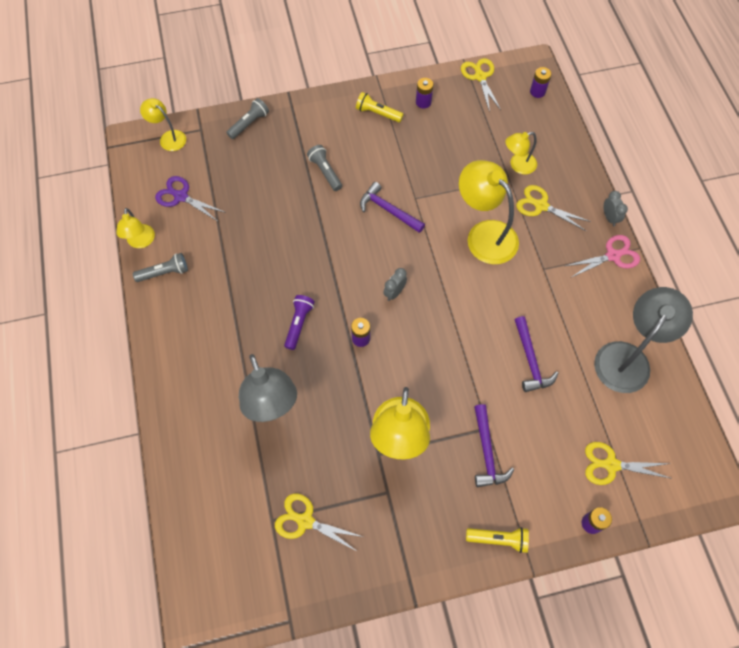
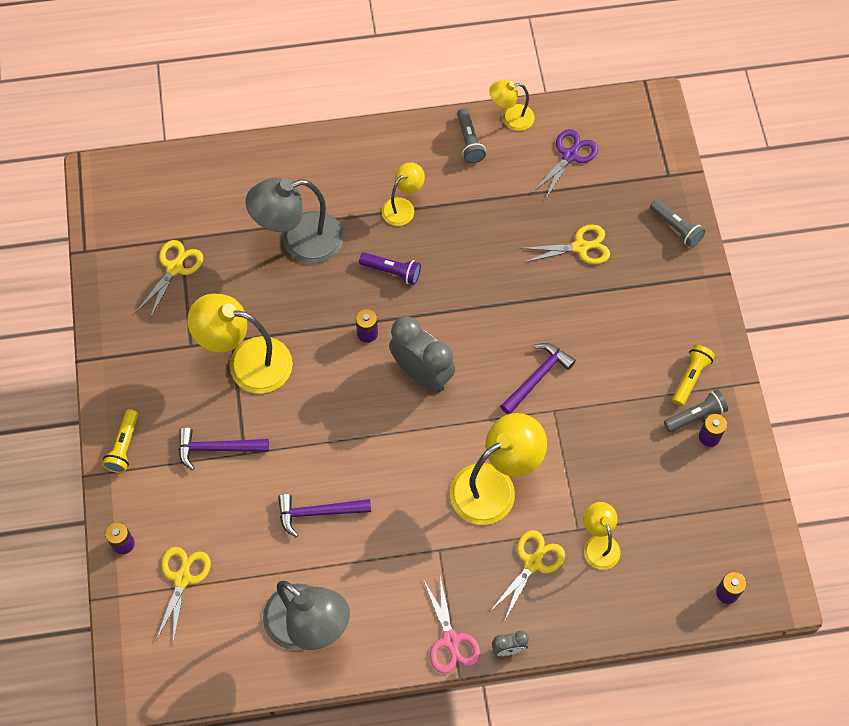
camera: 95 degrees right, 0 degrees up
yellow lamp [140,98,186,151] -> yellow lamp moved to [382,162,425,226]
grey flashlight [307,145,342,191] -> grey flashlight moved to [664,390,728,432]
grey clock [383,268,407,301] -> grey clock [389,316,455,392], size x2.10
yellow scissors [461,58,501,112] -> yellow scissors moved to [520,224,610,264]

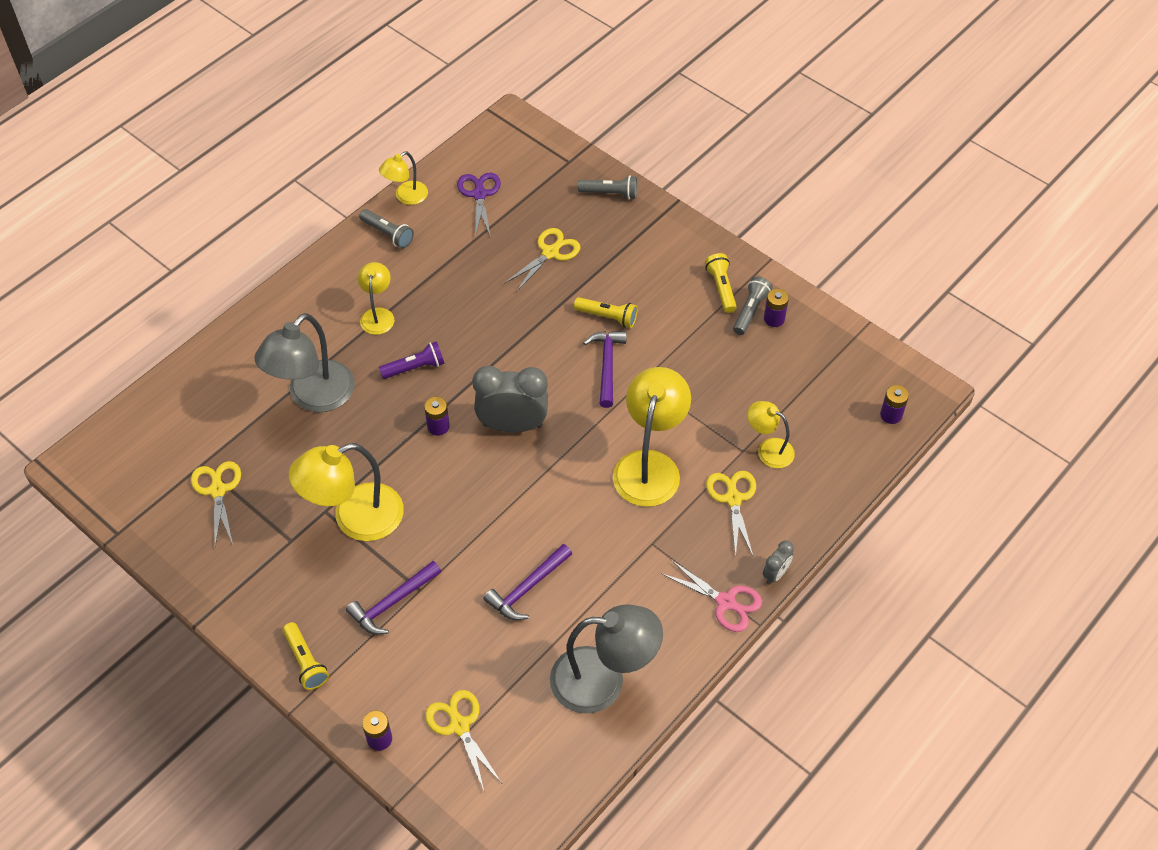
camera: 40 degrees left, 10 degrees down
none -> yellow flashlight [574,297,638,328]

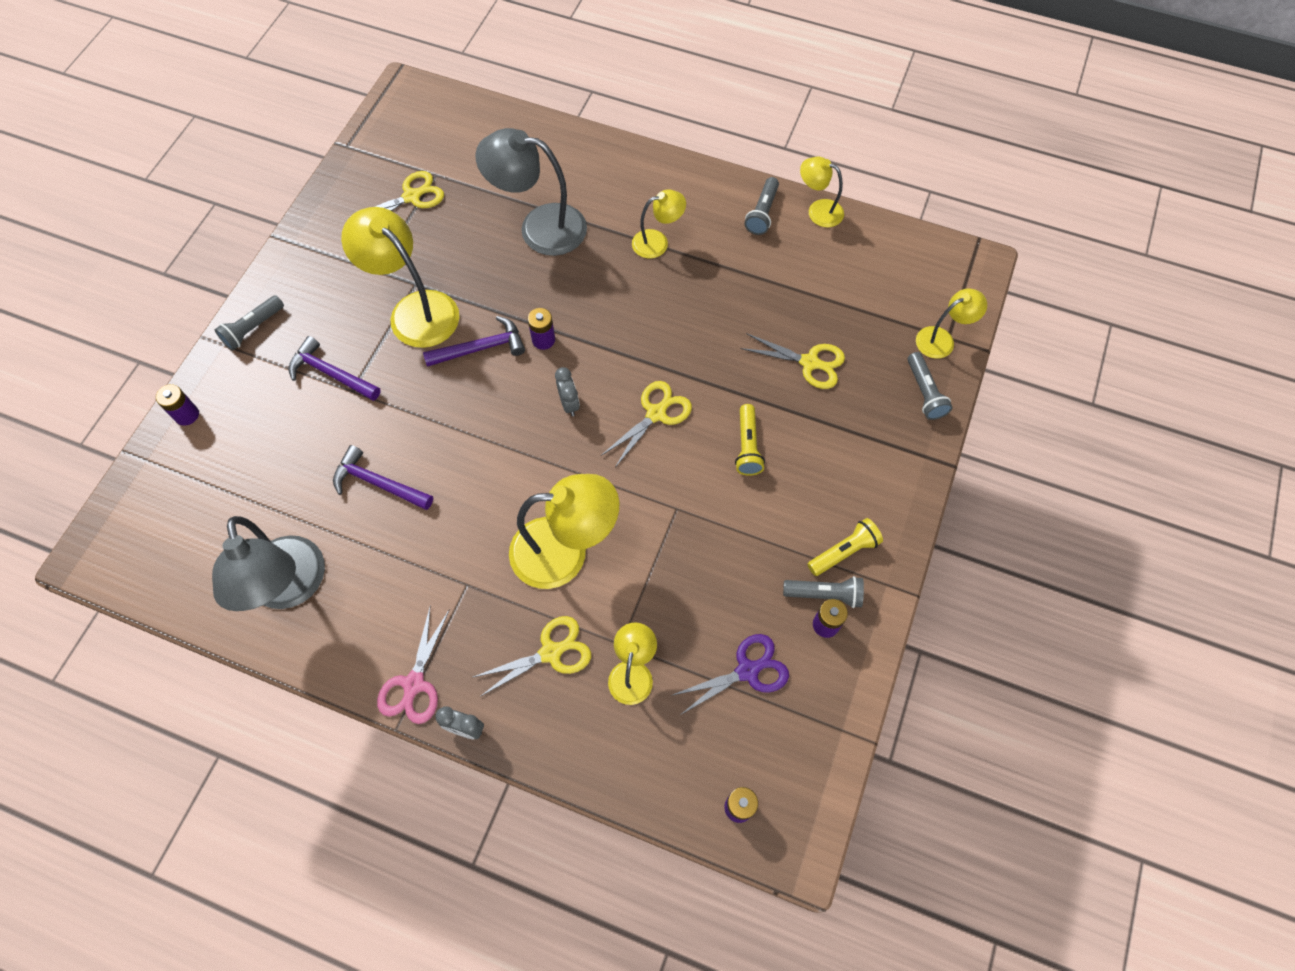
camera: 70 degrees right, 10 degrees up
yellow flashlight [283,622,329,690] -> grey flashlight [215,295,284,351]
purple flashlight [379,341,444,379] -> none
yellow scissors [425,690,502,793] -> yellow scissors moved to [601,381,692,467]
purple scissors [457,173,501,237] -> purple scissors moved to [670,634,789,715]
grey clock [472,366,548,433] -> grey clock [555,367,580,416], size x0.48
purple hammer [583,331,627,408] -> purple hammer moved to [423,316,525,367]
none -> yellow lamp [916,288,987,359]

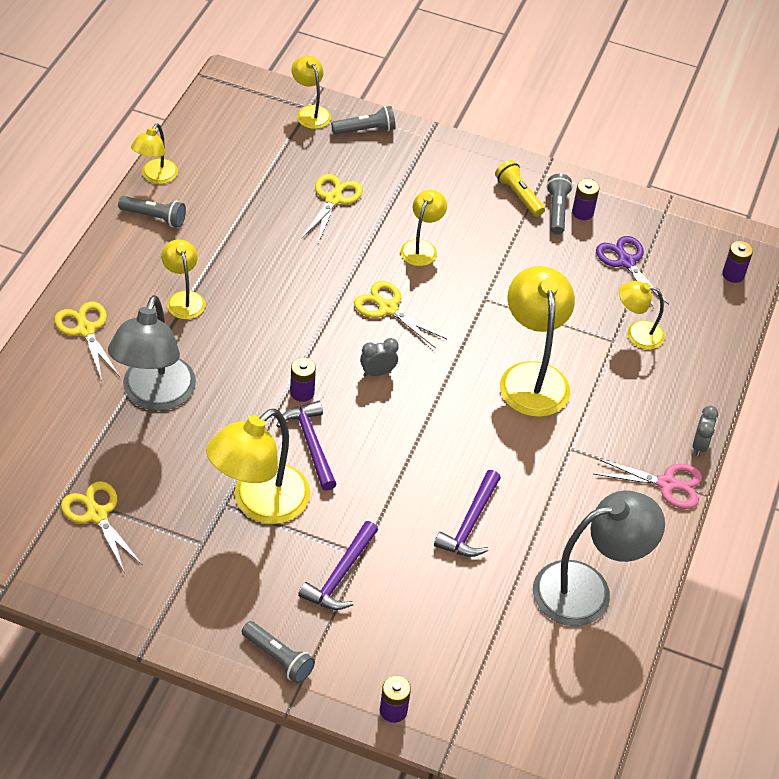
camera: 95 degrees left, 15 degrees down
yellow scissors [473,616,591,697] -> yellow scissors moved to [54,302,120,381]
yellow flashlight [735,404,765,476] -> yellow lamp [400,190,447,266]

